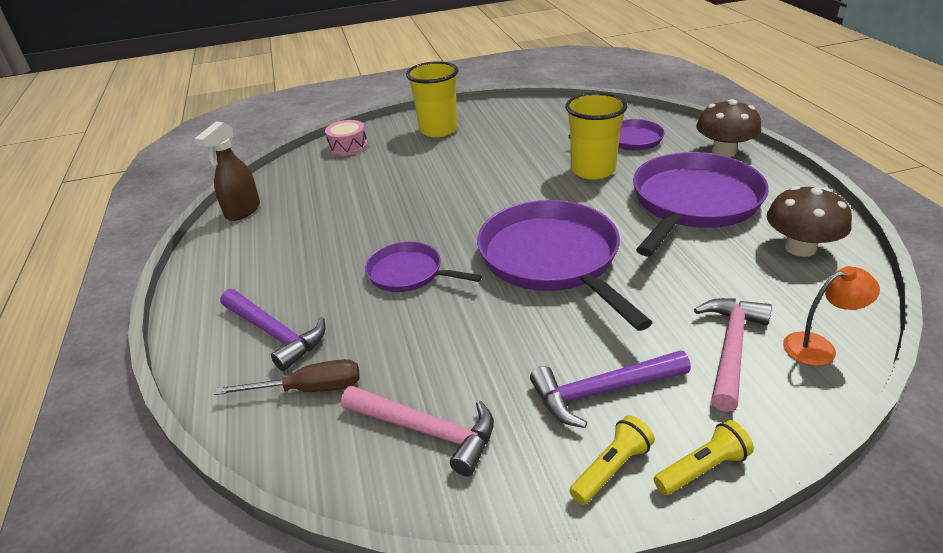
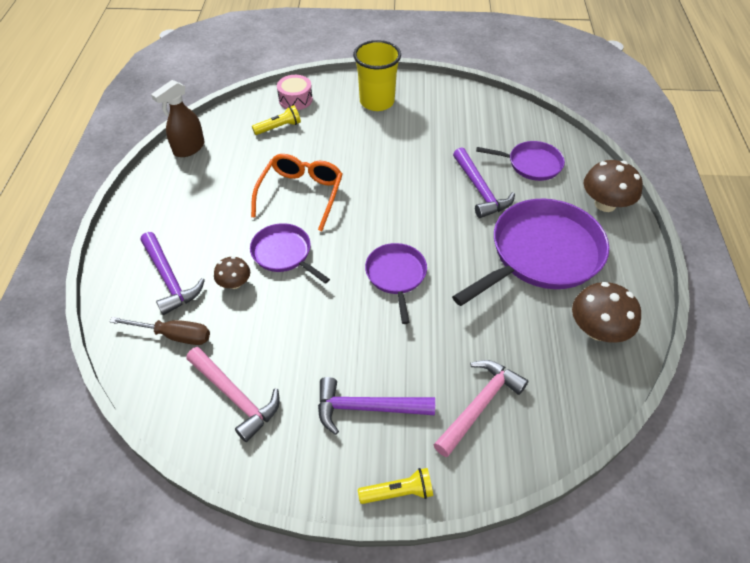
camera: 15 degrees right, 15 degrees up
purple pan [477,200,653,331] -> purple pan [365,243,427,324], size x0.54
yellow cup [565,92,628,180] -> purple hammer [453,147,515,218]
yellow flashlight [569,415,655,505] -> yellow flashlight moved to [252,105,301,135]
orange lamp [783,266,880,366] -> none
none -> brown mushroom [214,256,250,289]
none -> orange glasses [251,154,343,231]

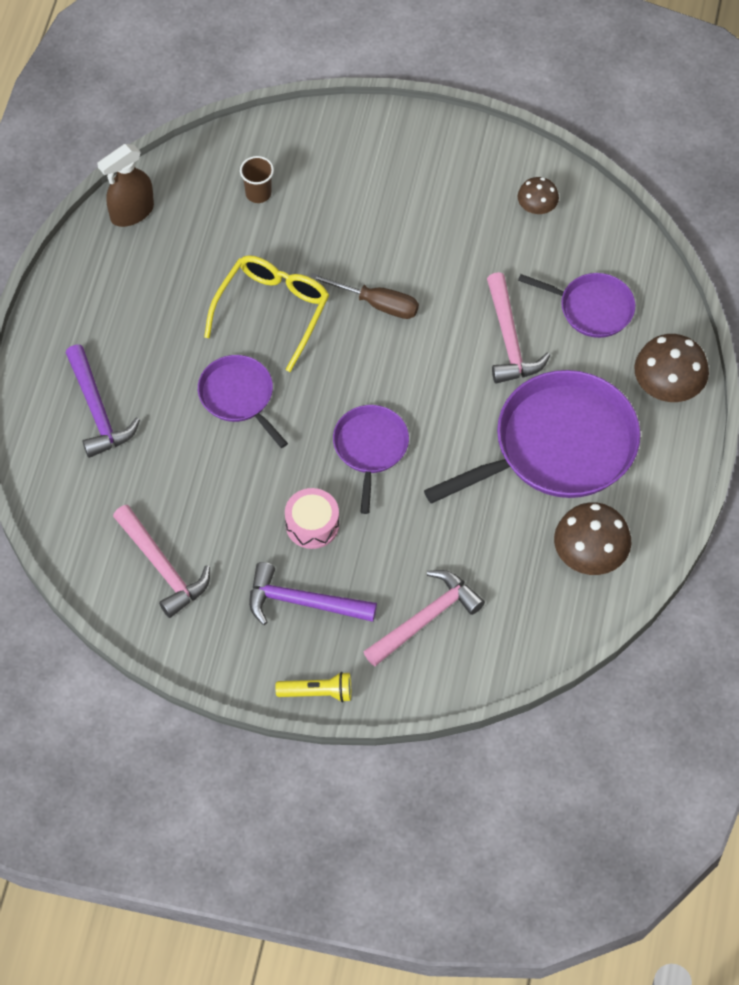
camera: 10 degrees right, 10 degrees up
brown screwdriver [110,317,210,345] -> brown screwdriver moved to [310,273,419,319]
brown mushroom [214,256,250,289] -> brown mushroom moved to [518,177,559,214]
orange glasses [251,154,343,231] -> yellow glasses [204,255,329,372]
yellow flashlight [252,105,301,135] -> brown cup [240,156,274,203]
pink drum [277,75,313,110] -> pink drum moved to [285,488,339,549]
yellow cup [353,40,401,111] -> none
purple hammer [453,147,515,218] -> pink hammer [487,272,550,384]

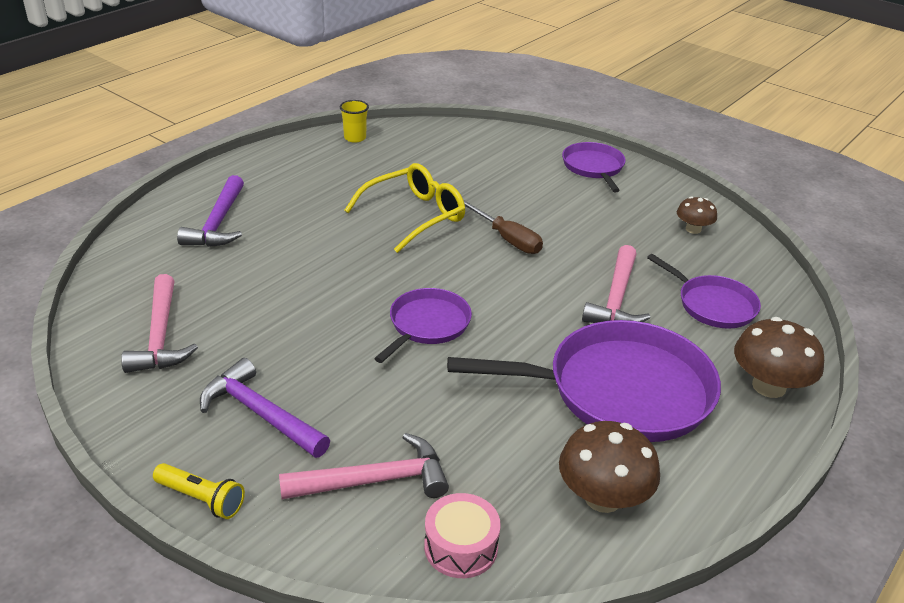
camera: 25 degrees right, 25 degrees down
brown spray bottle [97,144,154,227] -> yellow cup [340,100,369,143]
purple pan [198,355,288,448] -> purple pan moved to [562,142,626,192]
brown cup [240,156,274,203] -> none
pink drum [285,488,339,549] -> pink drum moved to [424,493,501,578]

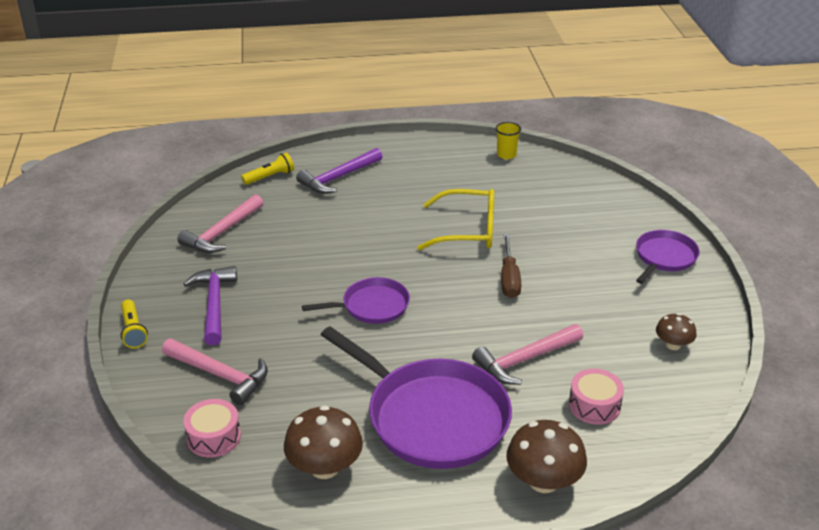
camera: 45 degrees right, 0 degrees up
purple pan [647,254,761,329] -> pink drum [569,369,624,425]
none -> yellow flashlight [241,152,294,185]

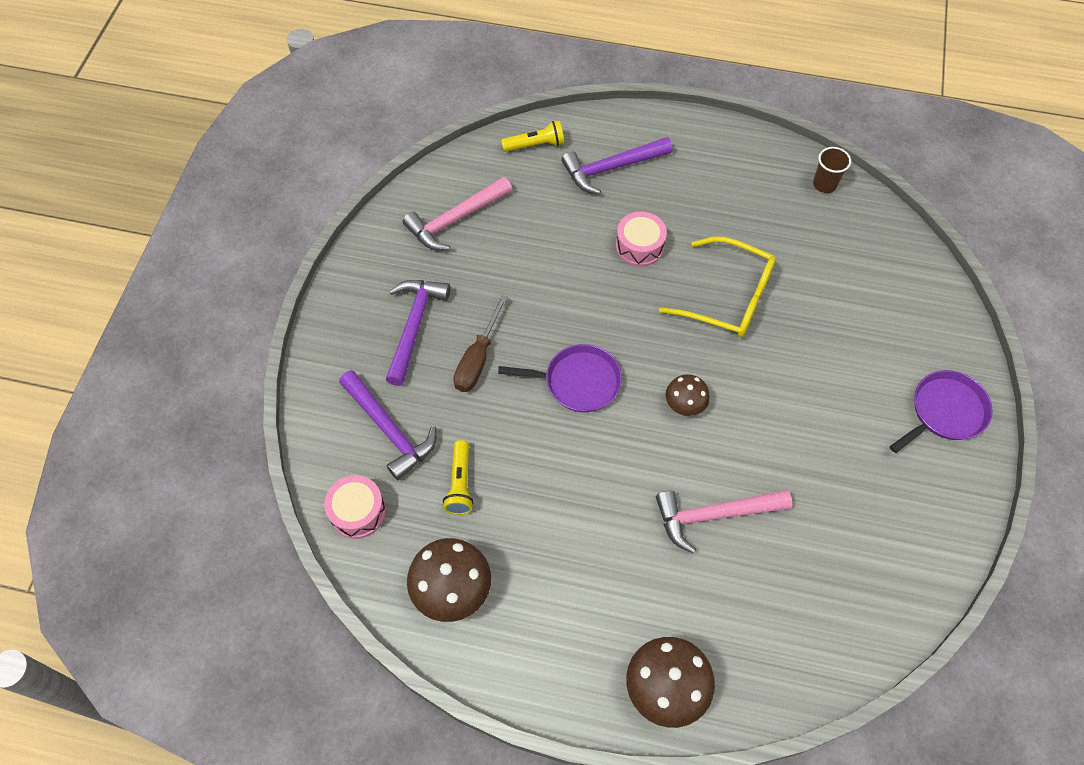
camera: 20 degrees right, 25 degrees up
yellow flashlight [121,300,148,348] -> yellow flashlight moved to [443,440,474,515]
pink hammer [162,338,268,406] -> purple hammer [339,370,437,480]
purple pan [321,326,512,469] -> none
yellow cup [496,122,521,159] -> brown cup [813,147,851,193]
brown screwdriver [501,234,521,298] -> brown screwdriver moved to [453,295,508,392]
pink drum [569,369,624,425] -> pink drum moved to [616,211,667,267]
brown mushroom [656,313,696,350] -> brown mushroom moved to [666,374,710,416]

